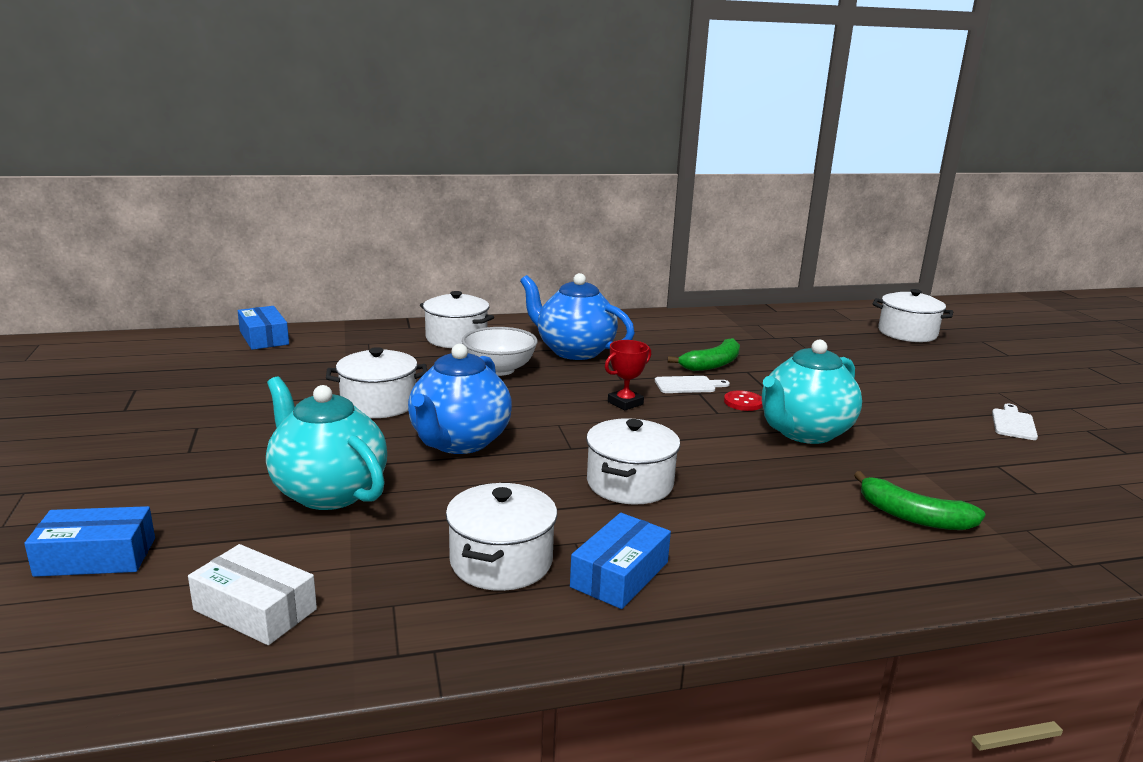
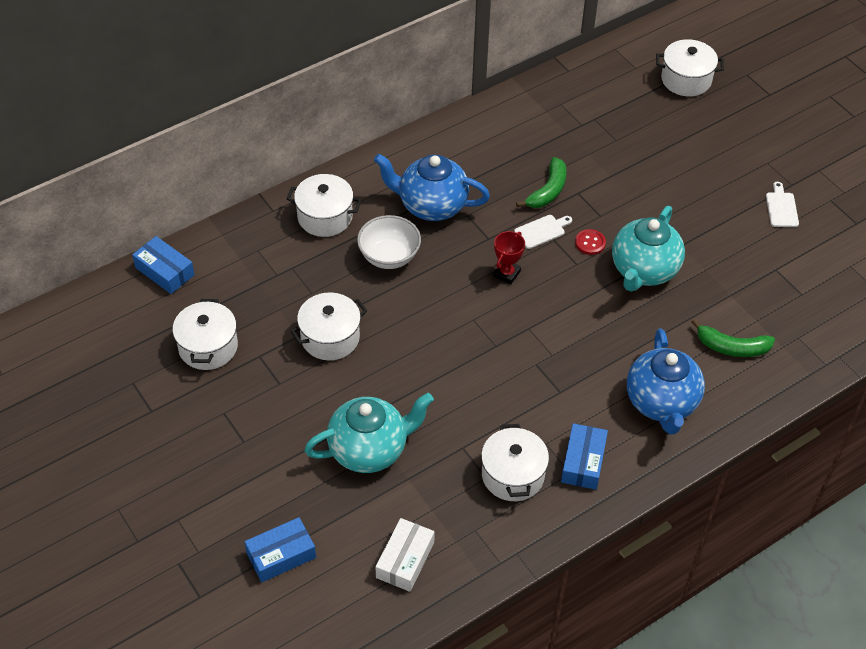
camera: 20 degrees left, 30 degrees up
white box [188,544,317,645] -> white box turned 75 degrees counterclockwise [376,518,435,592]
turquoise teapot [266,376,387,510] -> turquoise teapot turned 135 degrees clockwise [304,393,434,473]
blue teapot [408,344,512,454] -> blue teapot moved to [627,329,705,434]
white pot [586,418,680,505] -> white pot moved to [172,299,238,370]

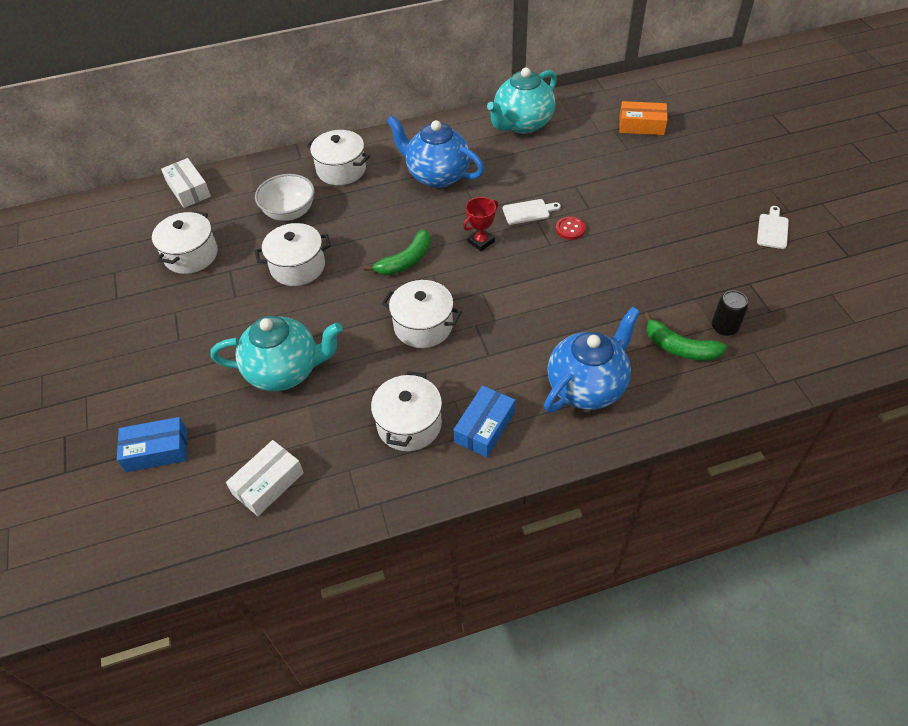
camera: 20 degrees right, 0 degrees up
blue box [132,236,195,294] -> white box [161,158,211,208]
white bowl [357,215,421,269] -> white bowl moved to [255,174,314,221]
green banana [516,157,566,208] -> green banana moved to [364,229,430,275]
turquoise teapot [612,206,685,292] -> turquoise teapot moved to [487,68,557,134]
blue teapot [627,329,705,434] -> blue teapot turned 150 degrees counterclockwise [544,307,640,413]
white pot [656,39,724,96] -> white pot moved to [382,280,462,348]
none -> orange box [619,101,668,135]
none -> black can [712,290,748,336]

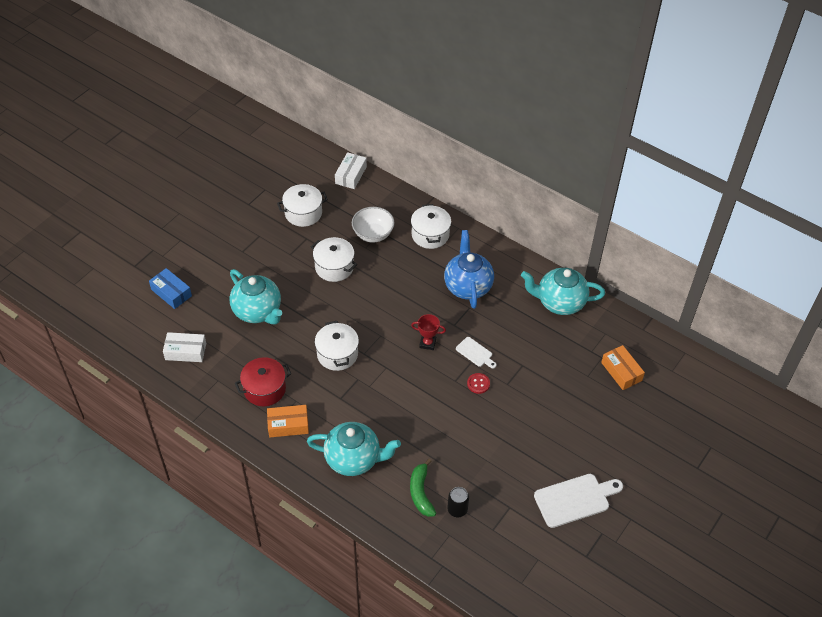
camera: 50 degrees right, 0 degrees up
green banana [364,229,430,275] -> none
white pot [371,371,442,451] -> red pot [235,357,291,406]
blue box [453,385,515,458] -> orange box [267,405,309,437]
blue teapot [544,307,640,413] -> turquoise teapot [307,422,401,476]
white cutting board [757,206,789,249] -> white cutting board [534,474,623,528], size x1.84

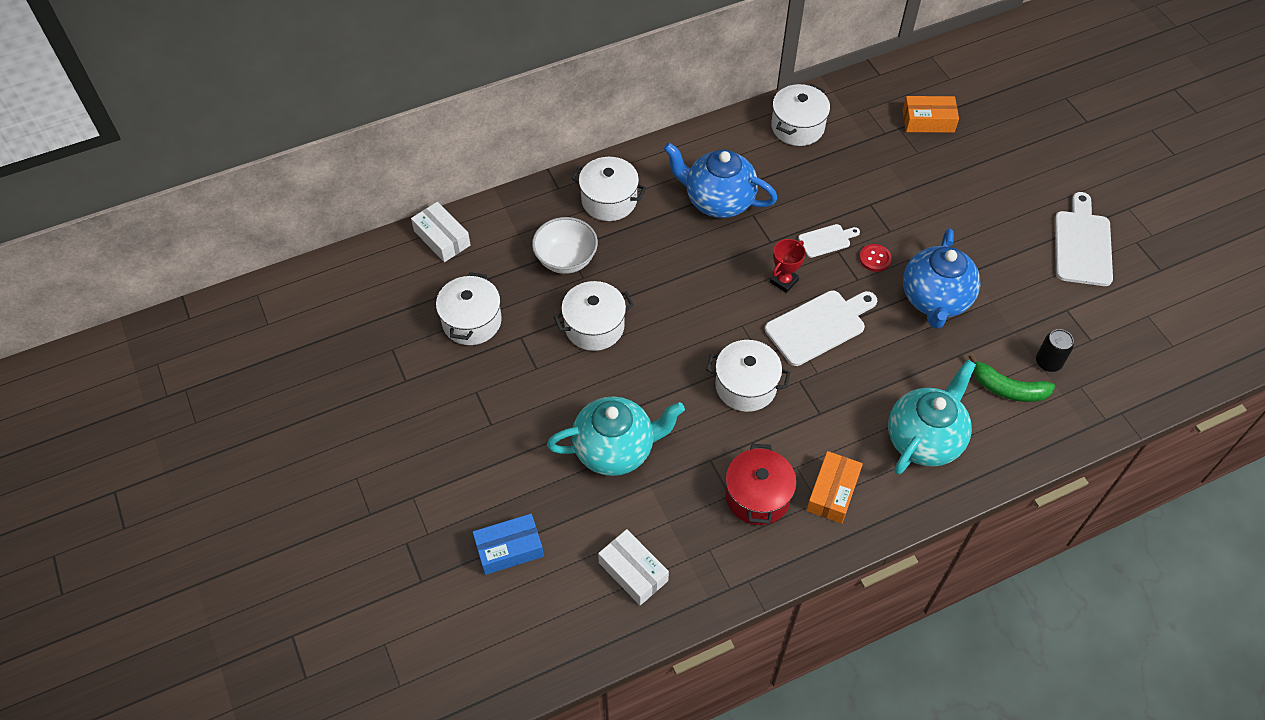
camera: 60 degrees left, 5 degrees up
white box [163,332,206,362] -> white box turned 75 degrees counterclockwise [598,529,669,605]
turquoise teapot [521,268,605,315] -> white pot [771,84,830,146]
none -> white cutting board [765,290,877,366]
none -> blue teapot [903,228,981,329]

